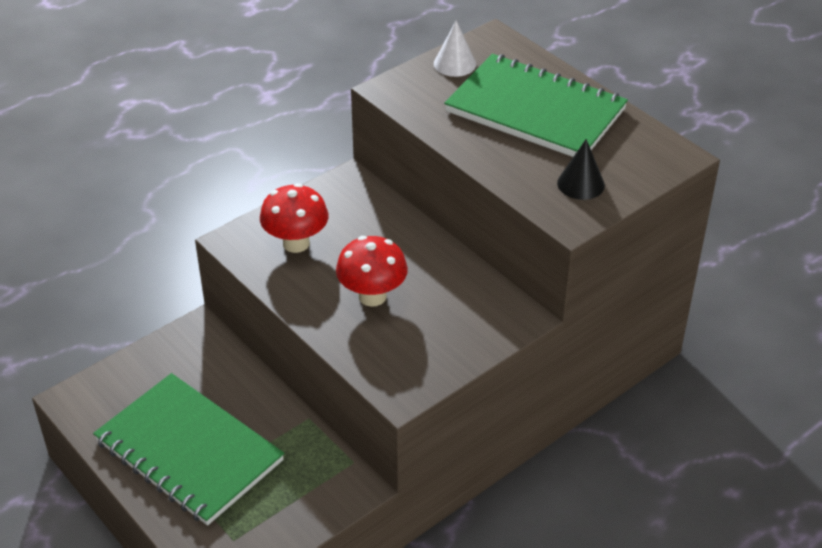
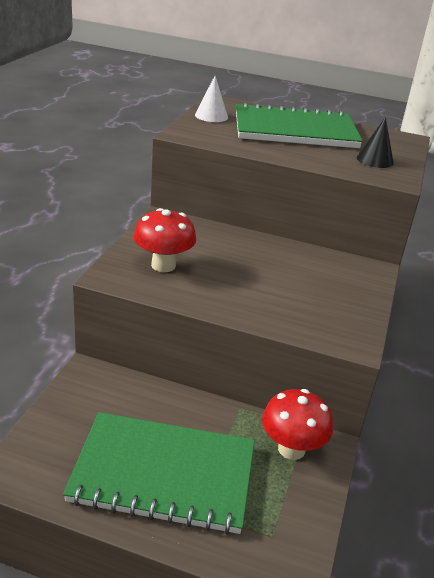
camera: 35 degrees left, 10 degrees down
red mushroom [336,236,408,307] -> red mushroom moved to [262,389,333,460]

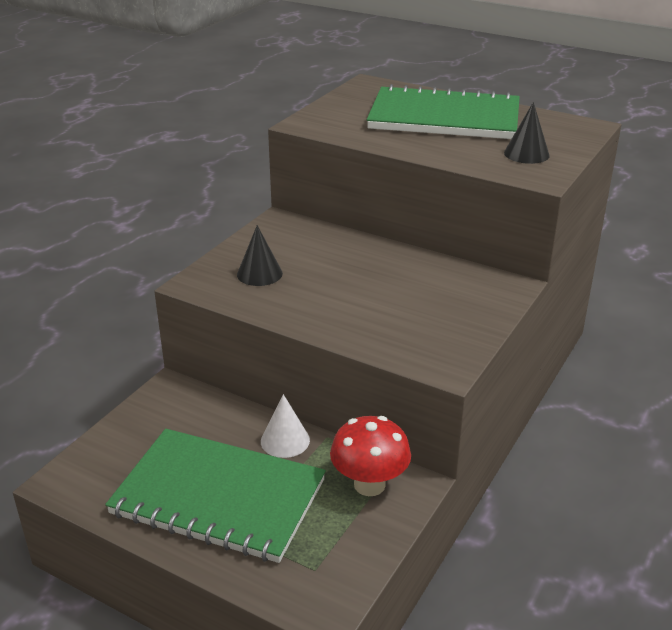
camera: 15 degrees right, 0 degrees up
red mushroom [133,208,196,272] -> black cone [237,225,283,286]
white cone [195,76,228,122] -> white cone moved to [261,394,310,458]

